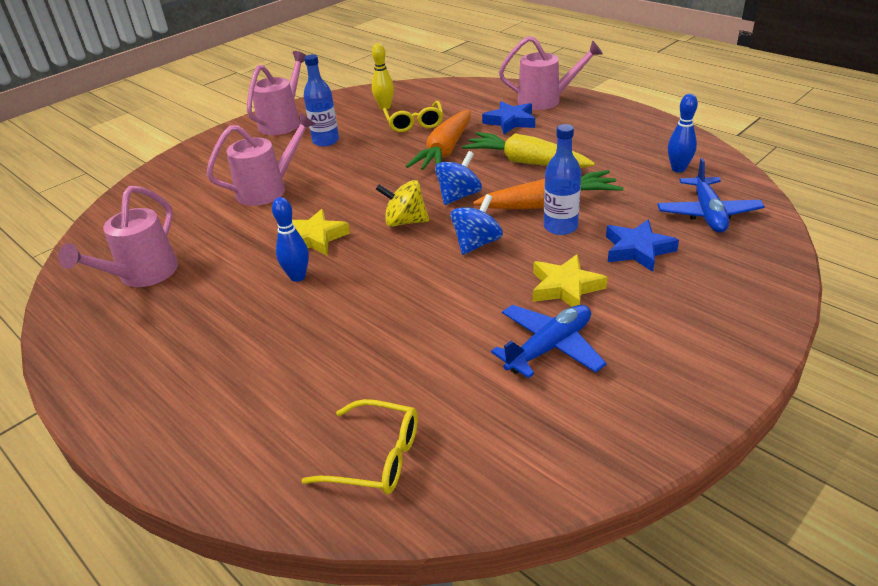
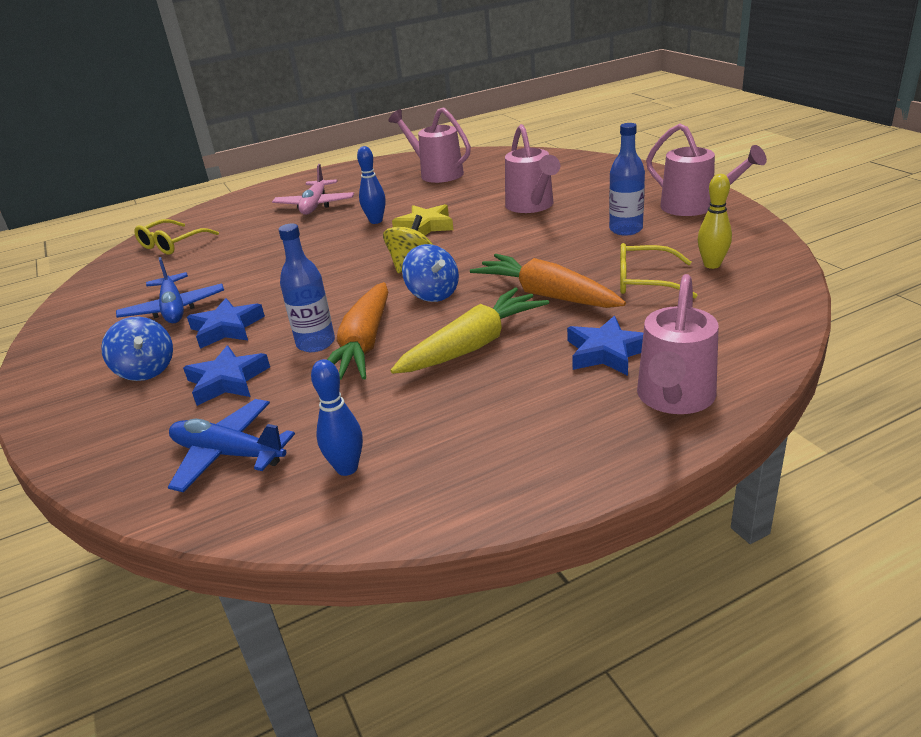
camera: 110 degrees right, 5 degrees down
blue spinning top [450,194,503,255] -> blue spinning top moved to [101,317,173,381]
yellow star [533,254,608,307] -> blue star [187,298,265,349]
none -> pink plane [272,164,354,215]

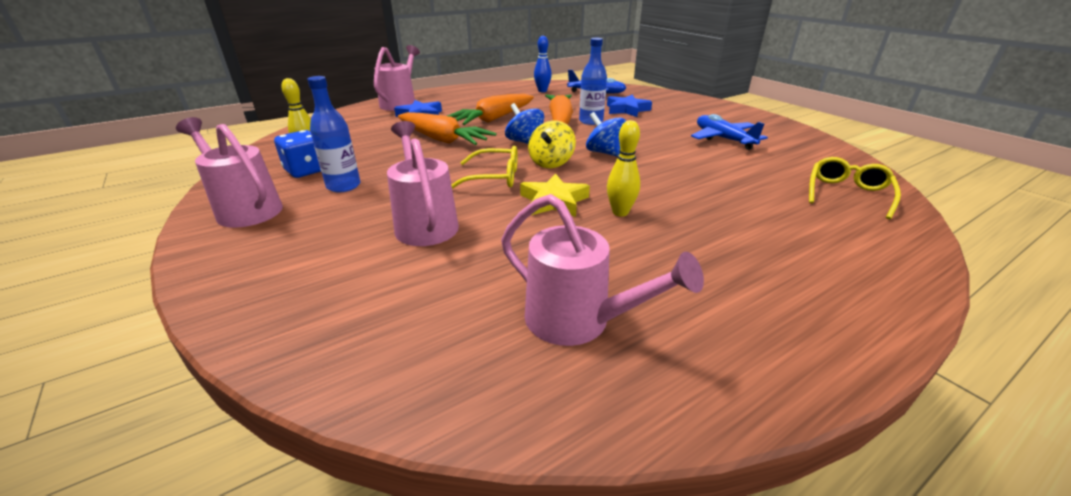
camera: 170 degrees right, 0 degrees up
blue spinning top [101,317,173,381] -> blue spinning top moved to [586,112,626,157]
blue star [187,298,265,349] -> none
pink plane [272,164,354,215] -> none
blue bowling pin [357,146,386,224] -> yellow bowling pin [607,120,640,217]
yellow carrot [390,287,549,374] -> orange carrot [447,94,534,125]
yellow glasses [620,243,697,299] -> yellow glasses moved to [451,146,518,189]
none -> blue dice [274,130,321,178]

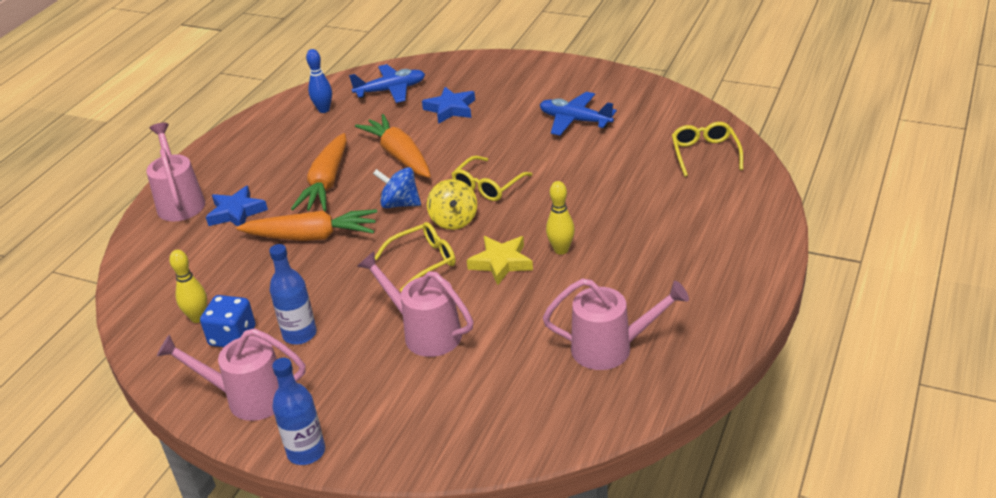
camera: 30 degrees left, 5 degrees up
blue bottle [579,38,607,125] -> blue bottle moved to [272,358,325,465]
blue spinning top [586,112,626,157] -> yellow glasses [451,156,533,201]

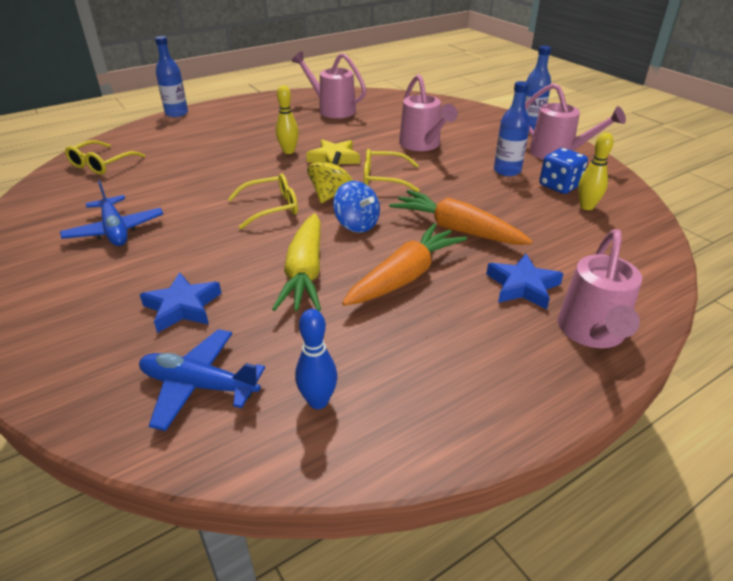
camera: 150 degrees left, 0 degrees up
orange carrot [355,114,431,178] -> yellow carrot [272,213,321,311]
none -> blue bottle [155,36,188,117]

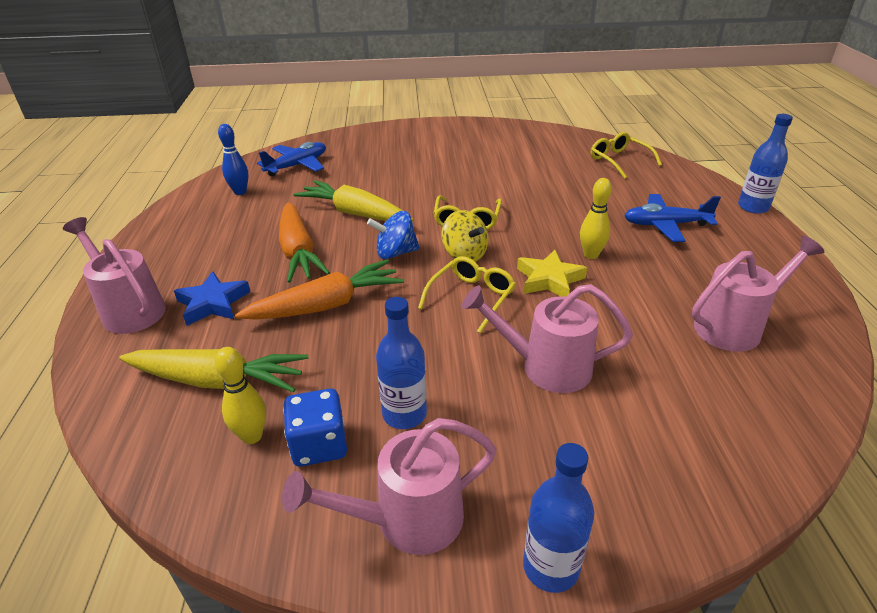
camera: 120 degrees right, 0 degrees up
blue plane [60,180,163,246] -> blue plane moved to [624,194,721,242]
blue star [140,272,222,333] -> none
none -> yellow carrot [119,349,308,392]

